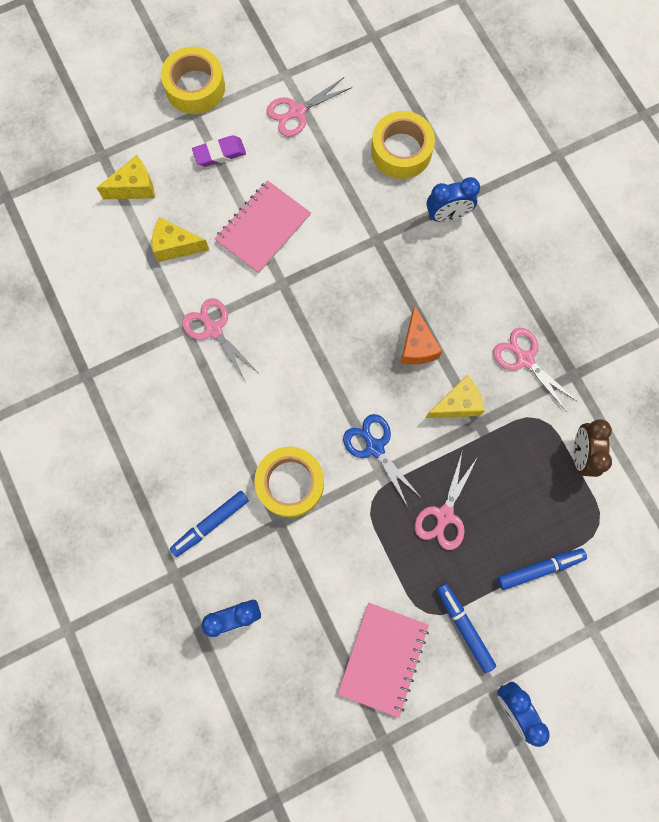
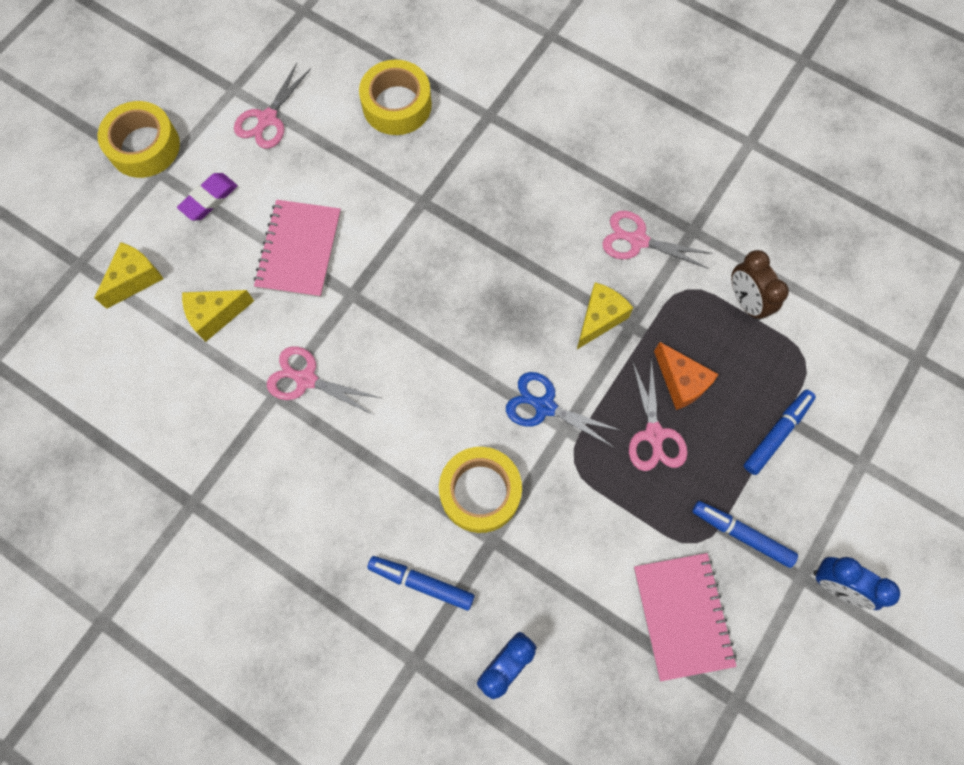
camera: 30 degrees left, 5 degrees down
blue marker [170,491,249,557] -> blue marker turned 90 degrees clockwise [367,556,475,611]
orange cheese [401,306,442,364] -> orange cheese moved to [654,342,719,410]
blue clock [426,177,480,222] -> none

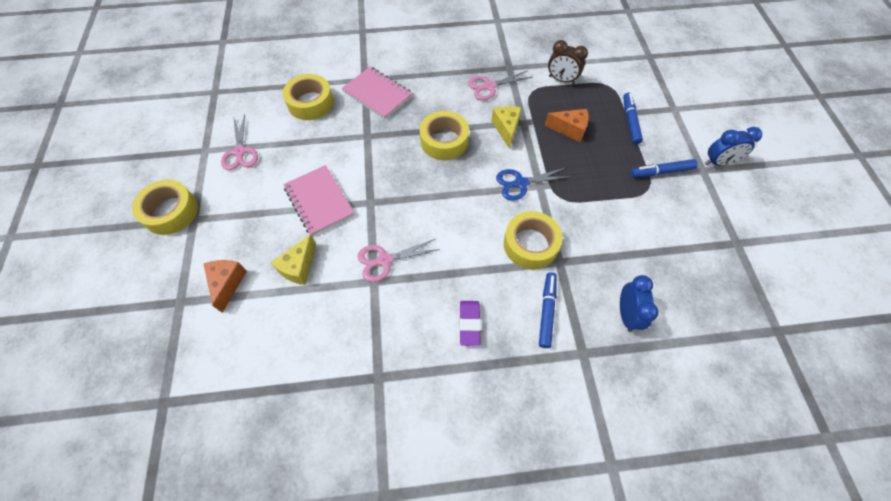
camera: 40 degrees left, 10 degrees down
yellow cheese [94,242,164,309] -> orange cheese [204,260,247,313]
purple eraser [177,173,238,221] -> purple eraser moved to [459,301,481,346]
blue marker [367,556,475,611] -> blue marker turned 120 degrees clockwise [539,272,557,348]
pink scissors [629,358,688,471] -> none
pink notebook [634,553,737,681] -> pink notebook moved to [342,67,413,119]
none -> yellow tape [420,111,469,160]

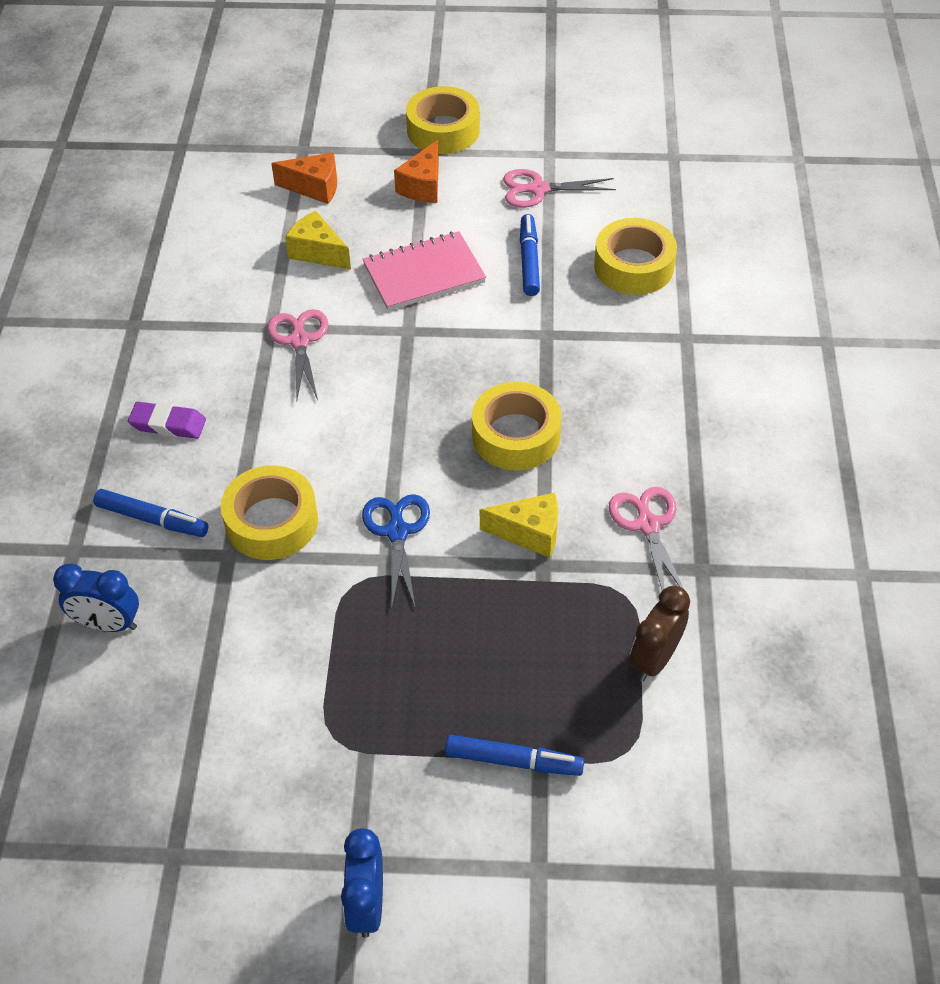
camera: 100 degrees right, 10 degrees down
pink notebook [342,67,413,119] -> none
orange cheese [545,109,589,142] -> orange cheese moved to [394,140,439,203]
blue marker [631,159,698,177] -> blue marker moved to [520,214,540,296]

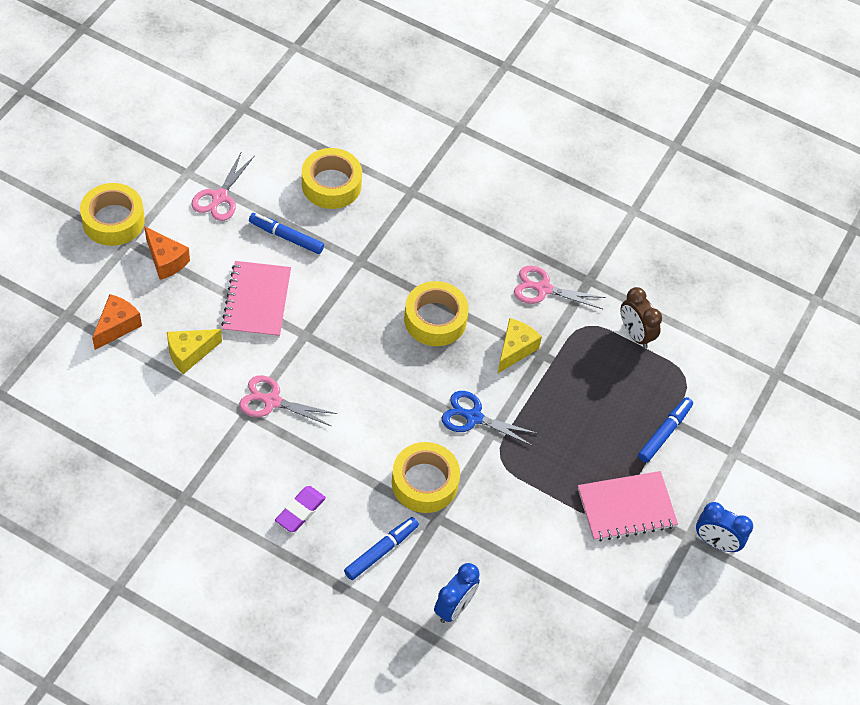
camera: 70 degrees left, 5 degrees up
none -> pink notebook [578,471,678,542]

